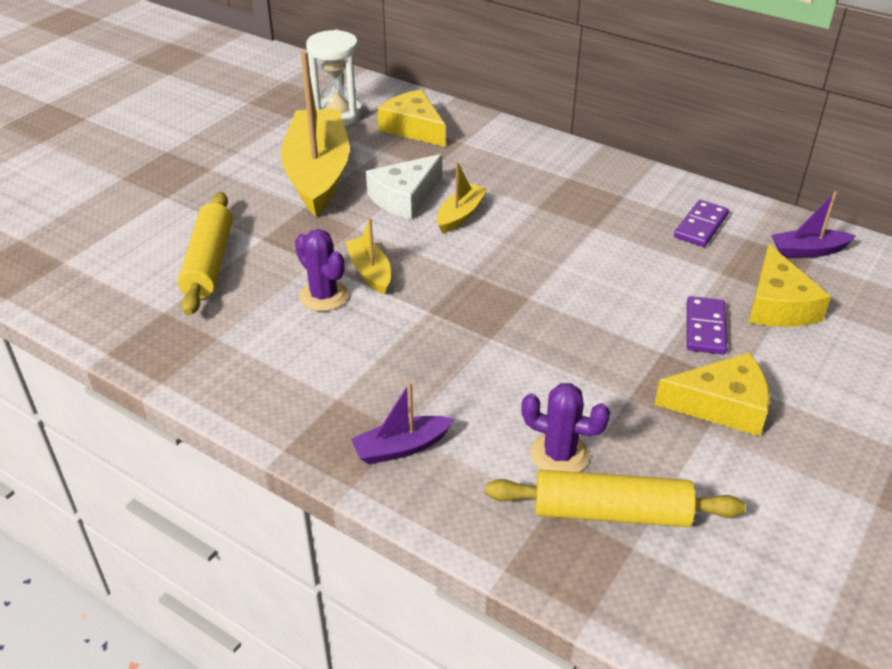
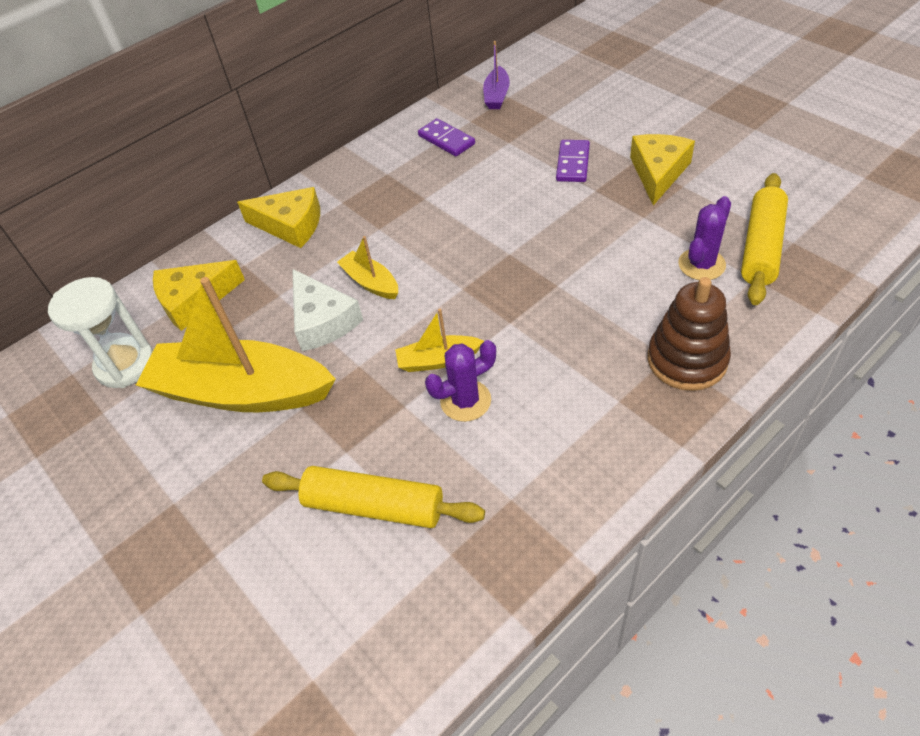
camera: 70 degrees left, 10 degrees up
purple boat [351,382,454,465] -> brown stacking toy [647,277,731,391]
purple domino [687,296,727,354] -> purple domino turned 75 degrees clockwise [556,140,590,182]
yellow cheese [749,244,831,327] -> yellow cheese moved to [237,187,320,248]

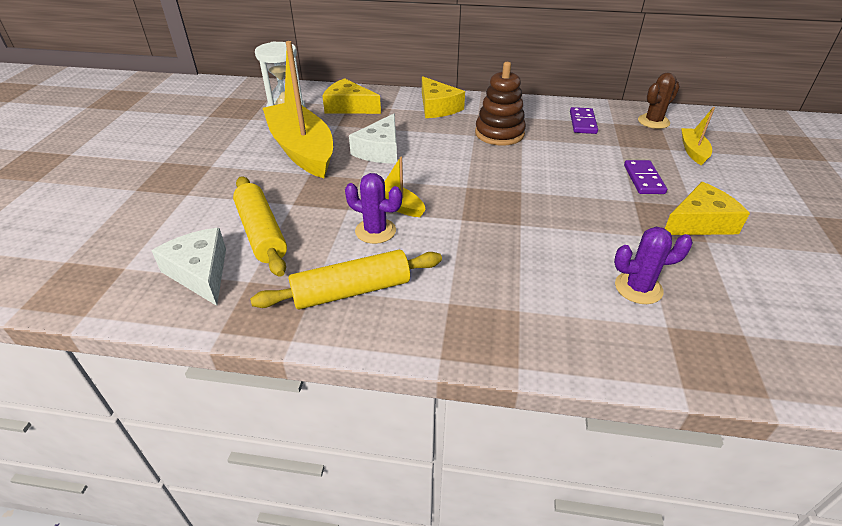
camera: 45 degrees right, 10 degrees down
yellow boat [337,236,398,299] -> yellow boat moved to [681,107,715,166]
purple boat [483,41,510,109] -> brown cactus [638,73,680,129]
purple domino [556,140,590,182] -> purple domino turned 60 degrees counterclockwise [624,160,667,194]
brown stacking toy [647,277,731,391] -> brown stacking toy moved to [475,62,526,146]
yellow rolling pin [741,173,788,305] -> yellow rolling pin moved to [250,250,442,309]
none -> white cheese [151,228,226,306]

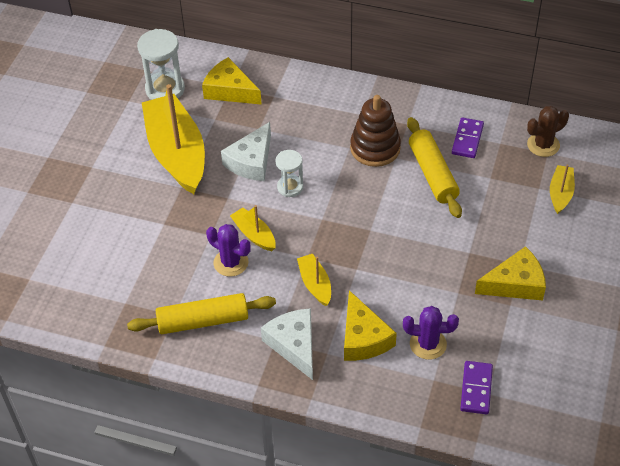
camera: 10 degrees right, 10 degrees up
white cheese [151,228,226,306] -> white cheese moved to [261,308,313,380]
yellow rolling pin [233,176,287,277] -> yellow rolling pin moved to [407,117,462,218]
yellow cheese [422,76,465,118] -> yellow cheese moved to [344,290,397,361]
purple domino [624,160,667,194] -> purple domino moved to [460,361,493,414]
none -> white hourglass [276,150,303,197]
none -> yellow boat [297,254,331,306]

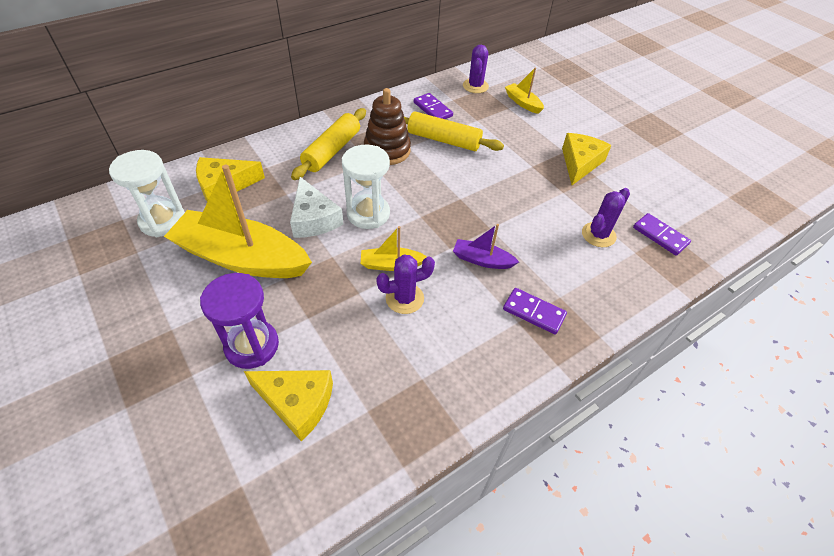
camera: 55 degrees left, 0 degrees up
yellow rolling pin [127,293,276,334] -> yellow rolling pin moved to [291,108,366,180]
white cheese [261,308,313,380] -> purple domino [503,288,567,334]
white hourglass [276,150,303,197] -> white hourglass [342,145,390,229], size x1.61
yellow boat [297,254,331,306] -> purple boat [453,224,519,269]
yellow cheese [344,290,397,361] -> yellow cheese moved to [244,370,333,442]
brown cactus [527,106,569,157] -> purple cactus [463,45,489,93]
none -> purple hourglass [200,273,279,369]

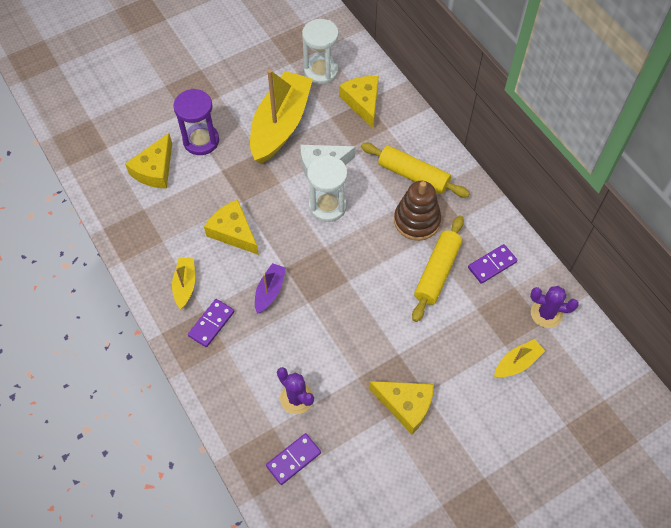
camera: 95 degrees right, 10 degrees up
yellow boat [361,226,427,271] -> yellow boat moved to [172,258,195,309]
purple cactus [376,254,435,314] -> yellow cheese [204,199,259,255]

